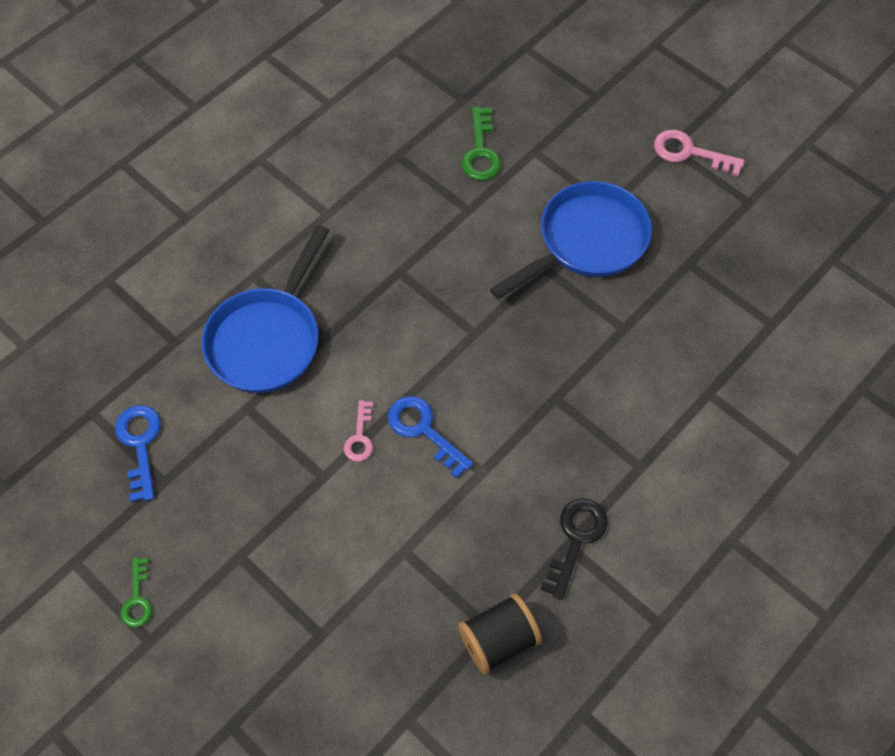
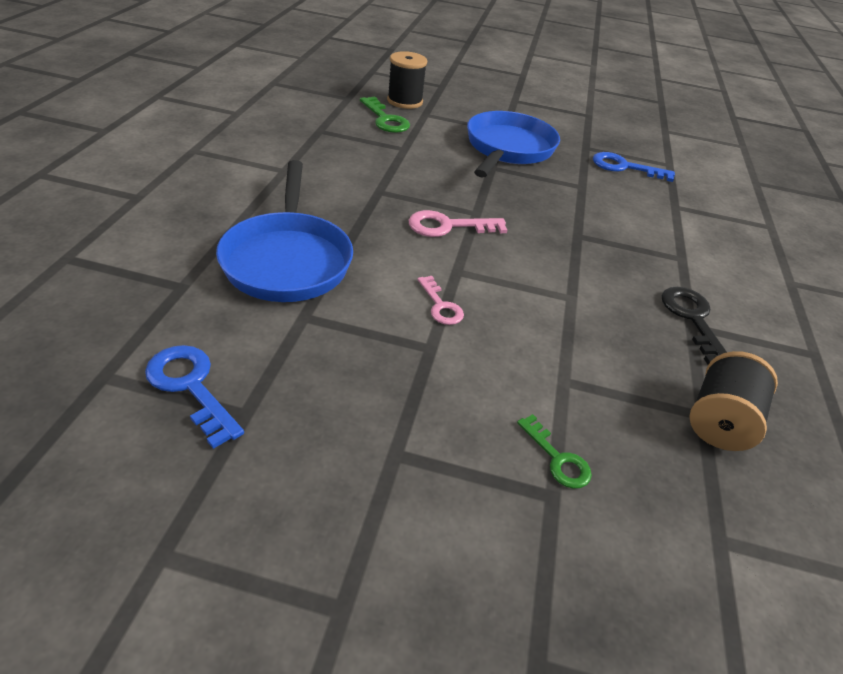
camera: 35 degrees left, 20 degrees down
green key [121,558,152,628] -> green key moved to [517,414,592,489]
blue key [388,396,473,478] -> blue key moved to [593,152,675,182]
pink key [654,130,745,176] -> pink key moved to [409,210,507,237]
none -> black spool [387,51,427,109]

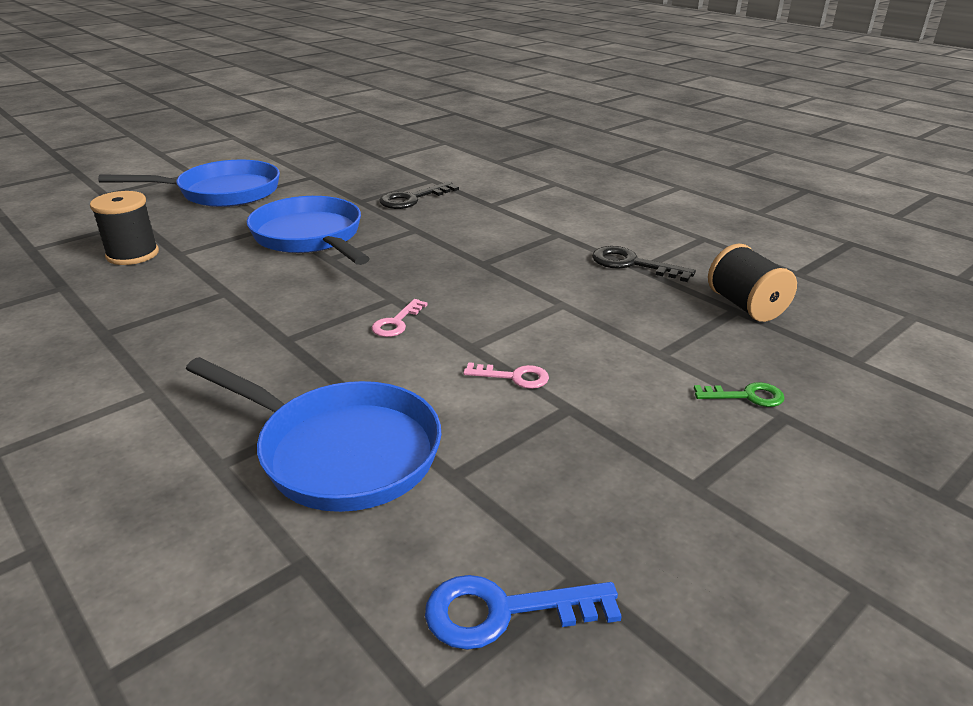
camera: 50 degrees left, 10 degrees down
green key [360,97,410,133] -> none
pink key [409,210,507,237] -> pink key [372,299,428,337], size x0.64
blue key [593,152,675,182] -> black key [379,182,459,209]
none -> blue pan [98,160,280,207]

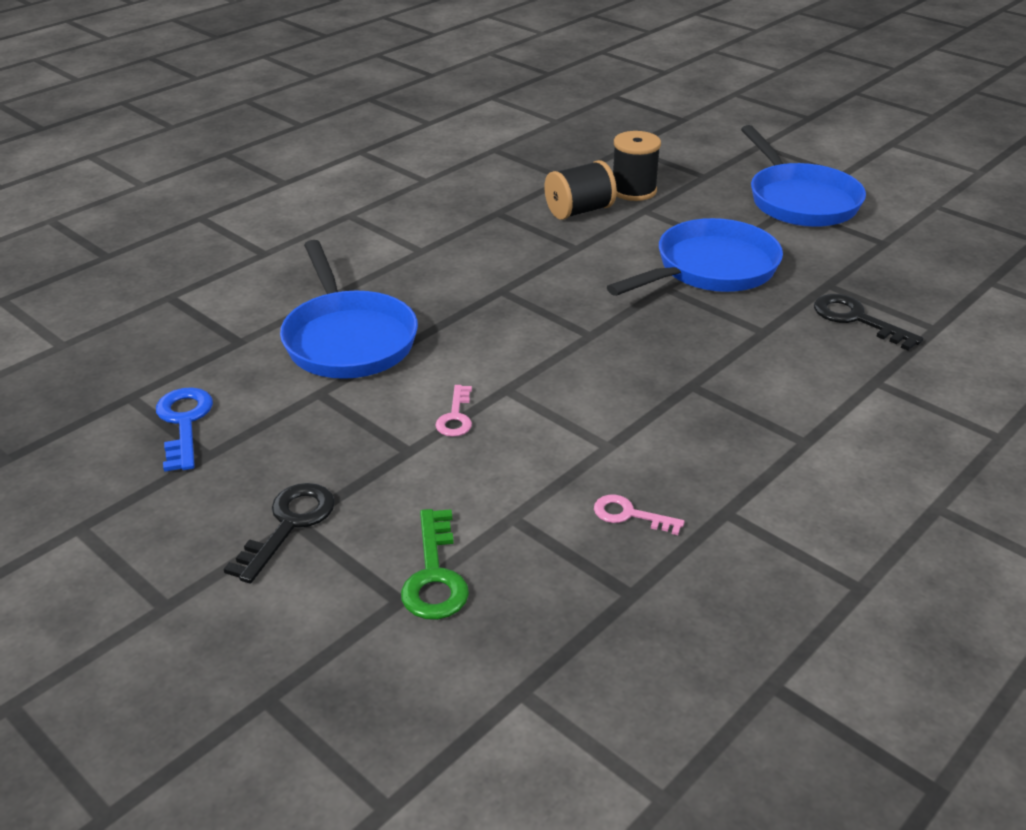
camera: 85 degrees right, 5 degrees up
blue pan [186,357,442,512] -> blue pan turned 45 degrees counterclockwise [280,240,418,379]
pink key [372,299,428,337] -> pink key moved to [594,495,685,535]
black key [592,246,696,282] -> black key moved to [224,483,335,584]
green key [694,382,784,407] -> green key [401,509,469,620], size x1.56
black spool [708,244,797,322] -> black spool moved to [544,160,617,220]

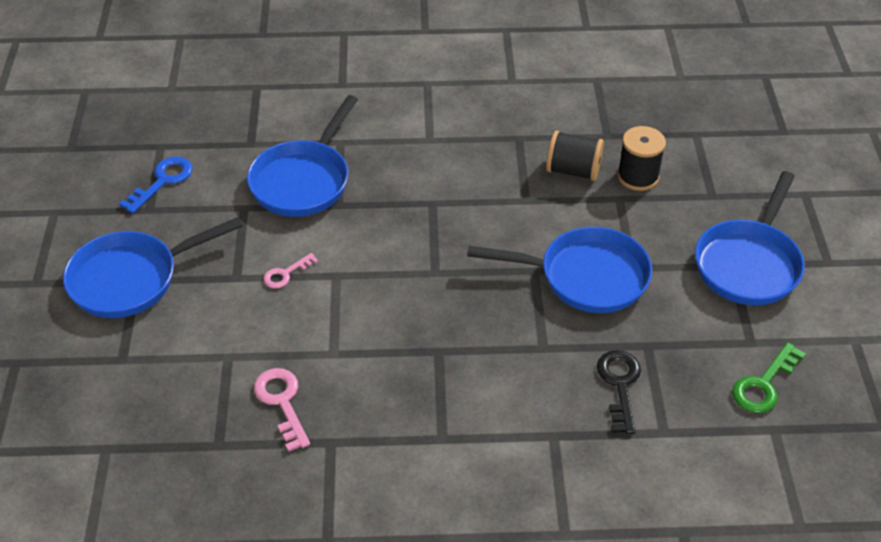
camera: 45 degrees right, 10 degrees up
black key [224,483,335,584] -> blue pan [63,217,243,318]
green key [401,509,469,620] -> green key moved to [732,342,806,413]
pink key [594,495,685,535] -> pink key [254,368,310,452], size x1.56

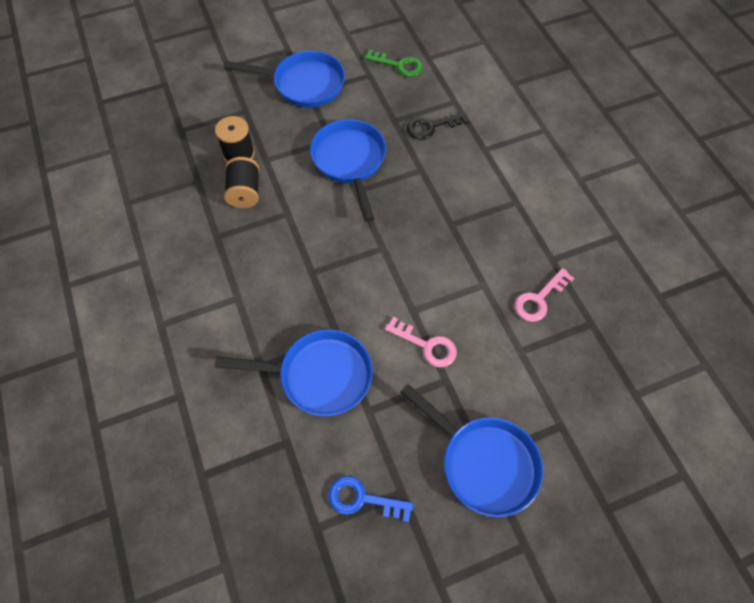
camera: 110 degrees left, 15 degrees up
pink key [263,253,318,288] -> pink key [385,317,457,368], size x1.56

